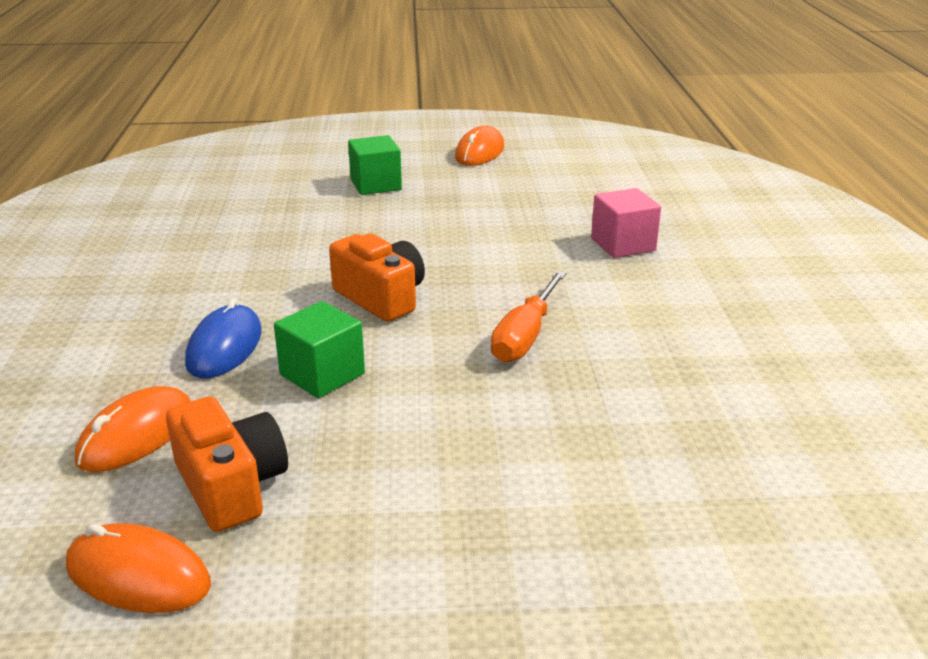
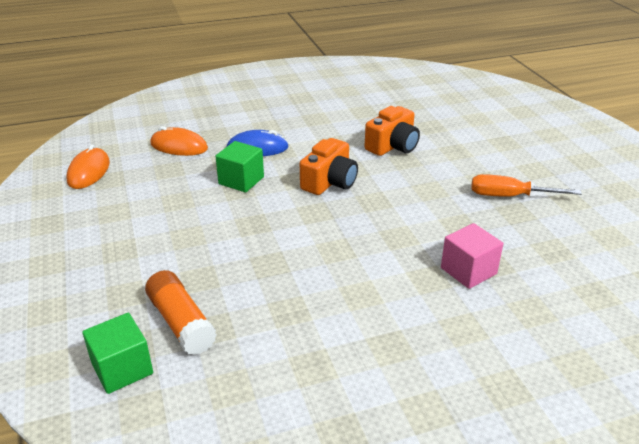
camera: 75 degrees right, 5 degrees up
orange camera [166,396,288,532] -> orange camera moved to [365,106,420,156]
green cube [348,135,402,195] -> green cube moved to [82,313,153,394]
orange mouse [455,126,504,166] -> none
orange screwdriver [491,271,566,363] -> orange screwdriver moved to [471,174,582,197]
none -> orange glue stick [145,270,217,355]

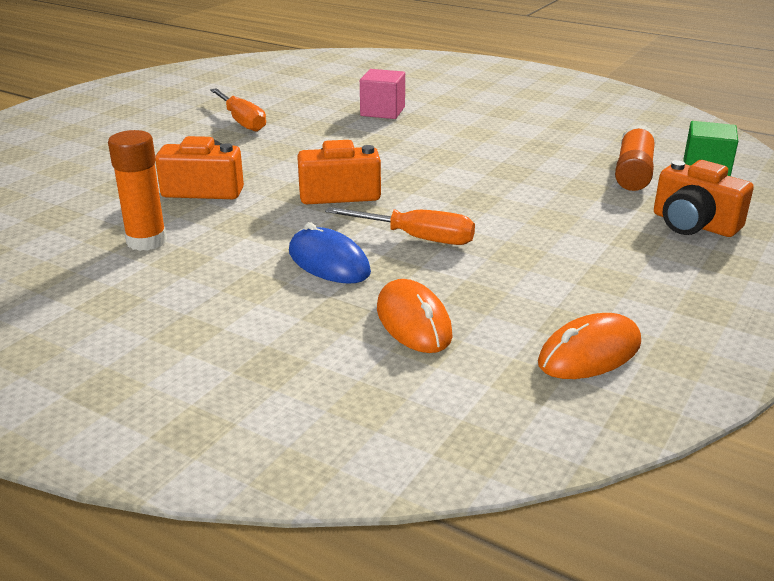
camera: 130 degrees left, 5 degrees down
green cube [215,141,264,193] -> orange screwdriver [325,207,475,245]
none -> orange glue stick [108,130,167,251]
none -> orange camera [654,160,754,237]

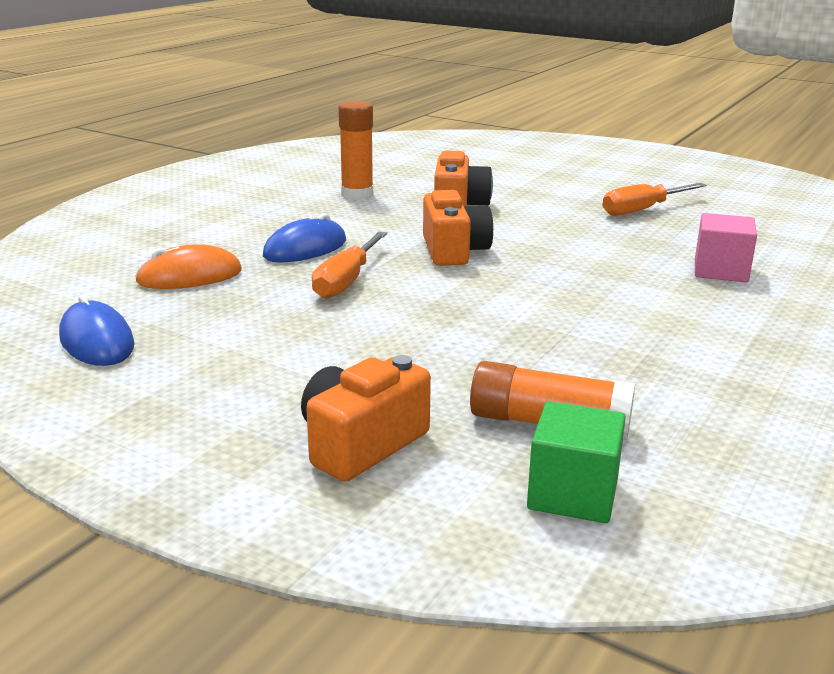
camera: 90 degrees right, 5 degrees down
orange mouse [538,313,641,379] -> blue mouse [59,294,135,366]

